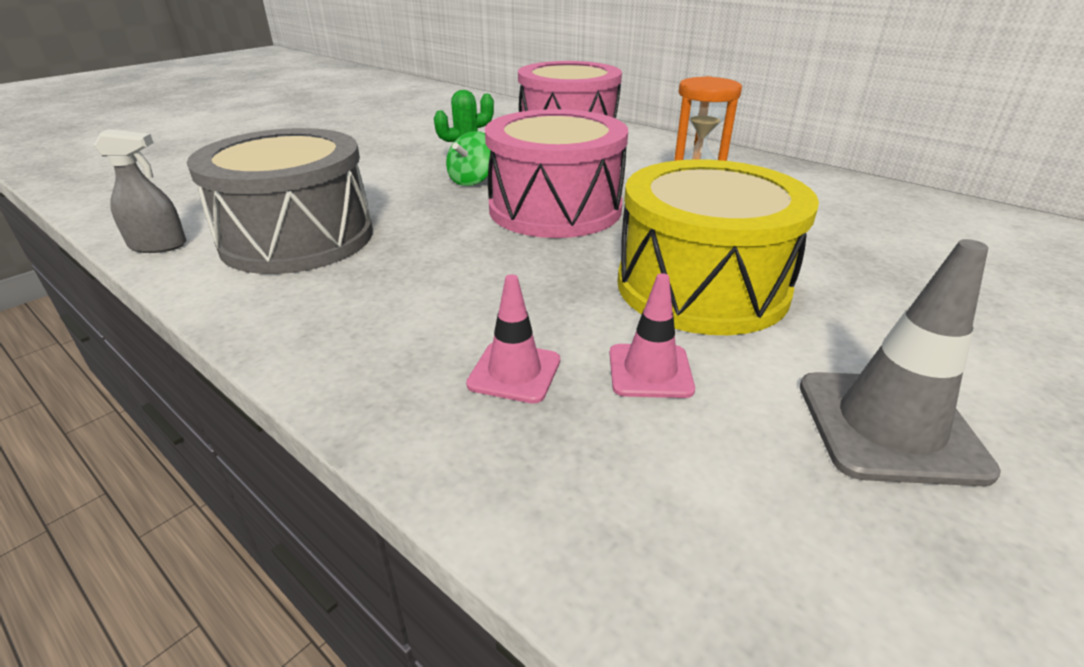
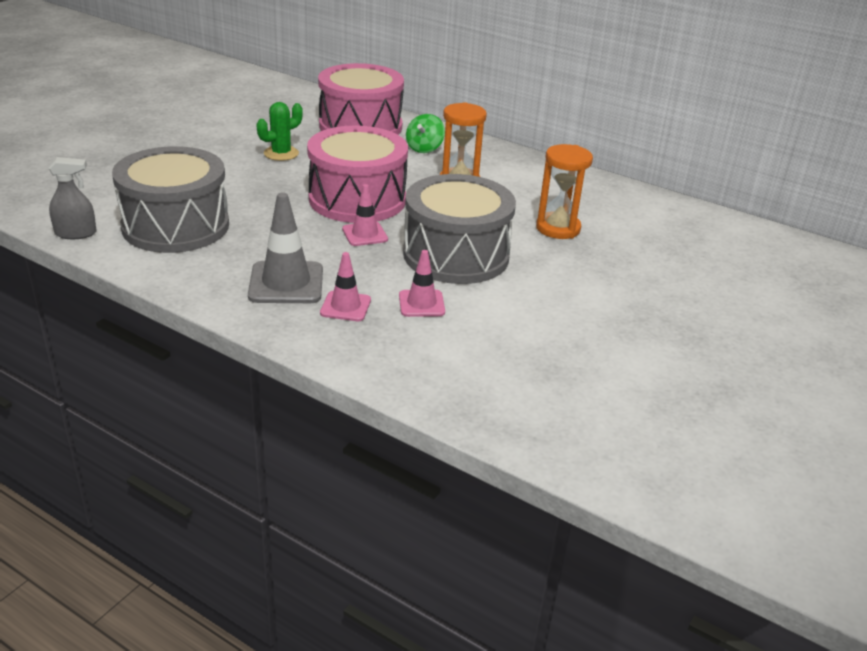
camera: 10 degrees left, 0 degrees up
green spinning top [446,131,491,186] -> green spinning top moved to [406,114,445,153]
yellow drum [617,159,819,335] -> grey drum [403,174,516,284]
grey traffic cone [800,239,1001,486] -> grey traffic cone moved to [248,192,323,303]
none -> pink traffic cone [342,184,388,246]
none -> orange hourglass [536,144,593,239]

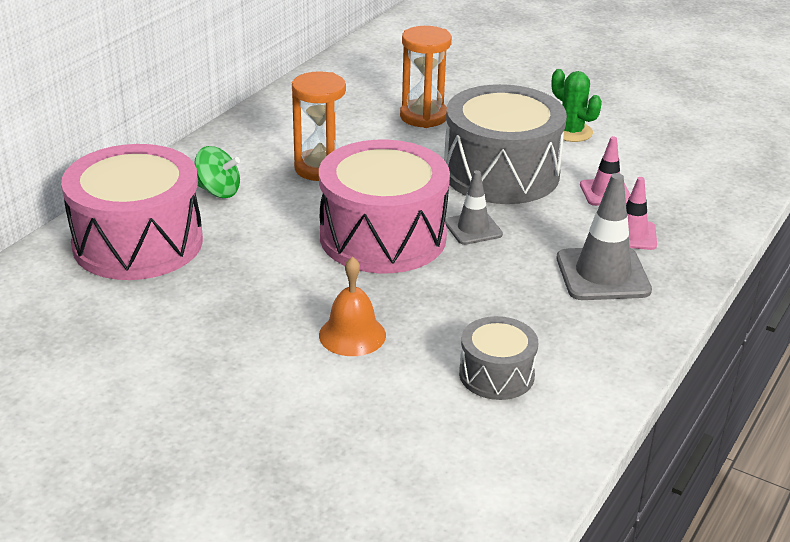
camera: 90 degrees left, 0 degrees up
grey spray bottle [49,157,97,239] -> none
grey drum [112,146,229,253] -> grey drum [459,316,538,400], size x0.51
green cactus [257,102,303,161] -> green cactus moved to [551,69,602,142]
pink traffic cone [342,184,388,246] -> grey traffic cone [445,170,503,245]
none -> orange bell [319,256,386,356]

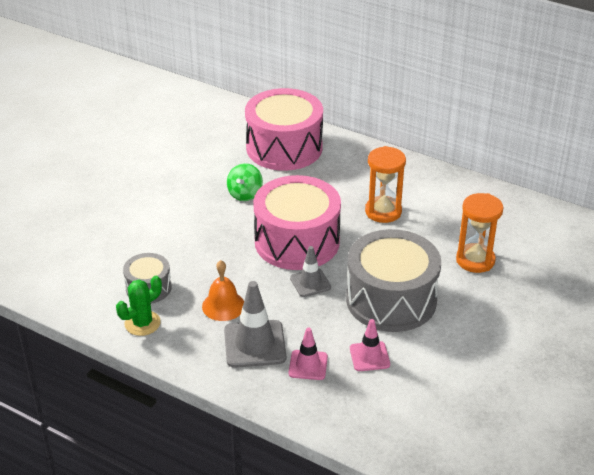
camera: 90 degrees right, 5 degrees up
green spinning top [194,146,240,198] -> green spinning top moved to [227,163,263,201]
orange bell [319,256,386,356] -> orange bell moved to [202,260,244,321]
green cactus [551,69,602,142] -> green cactus moved to [116,276,162,336]

